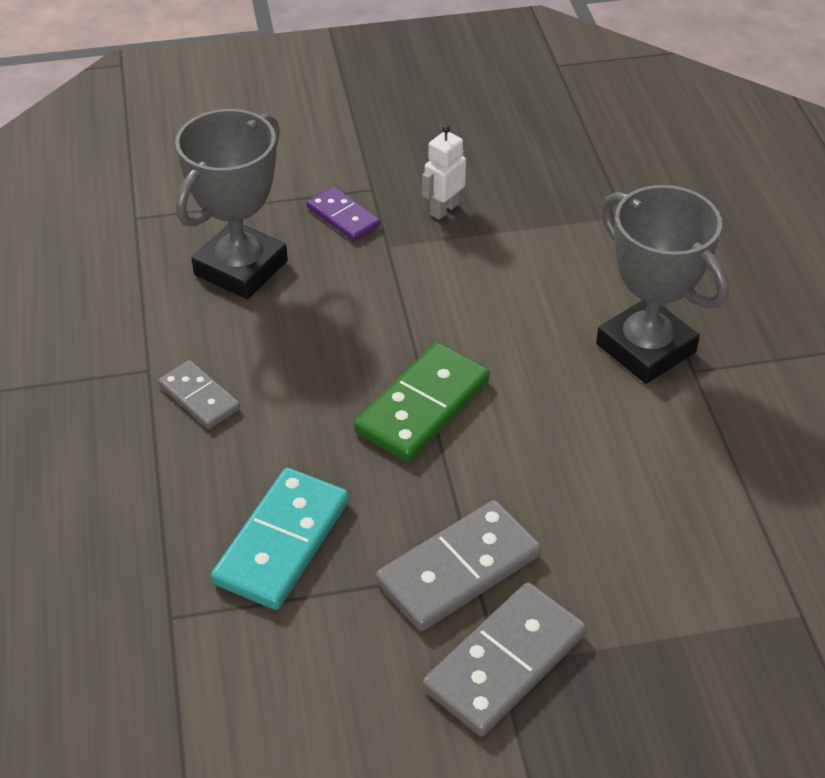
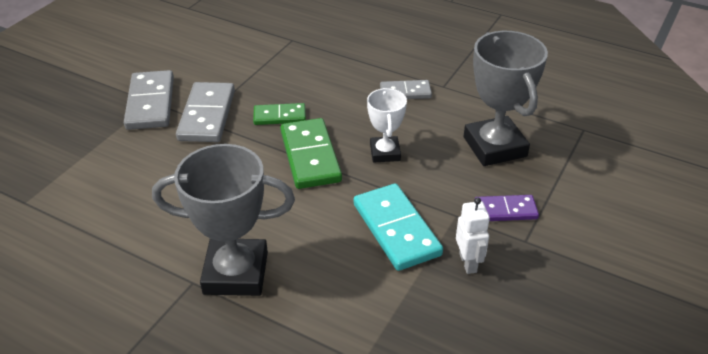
camera: 130 degrees right, 5 degrees down
turquoise domino [211,468,349,610] -> turquoise domino moved to [354,183,443,271]
none -> green domino [253,103,306,125]
none -> white trophy [367,88,407,163]

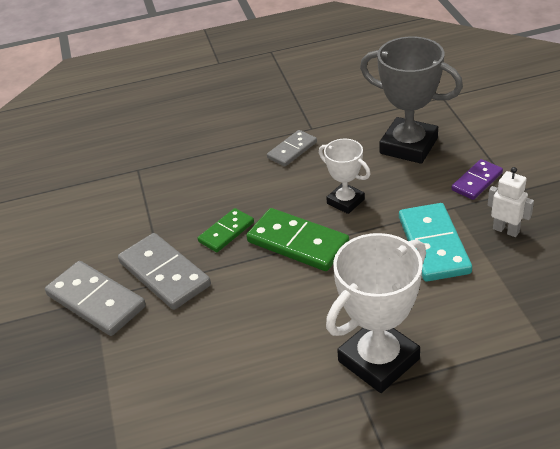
camera: 40 degrees left, 0 degrees up
grey trophy [152,144,295,296] -> white trophy [326,233,426,393]
turquoise domino [354,183,443,271] -> turquoise domino turned 60 degrees clockwise [399,203,472,282]

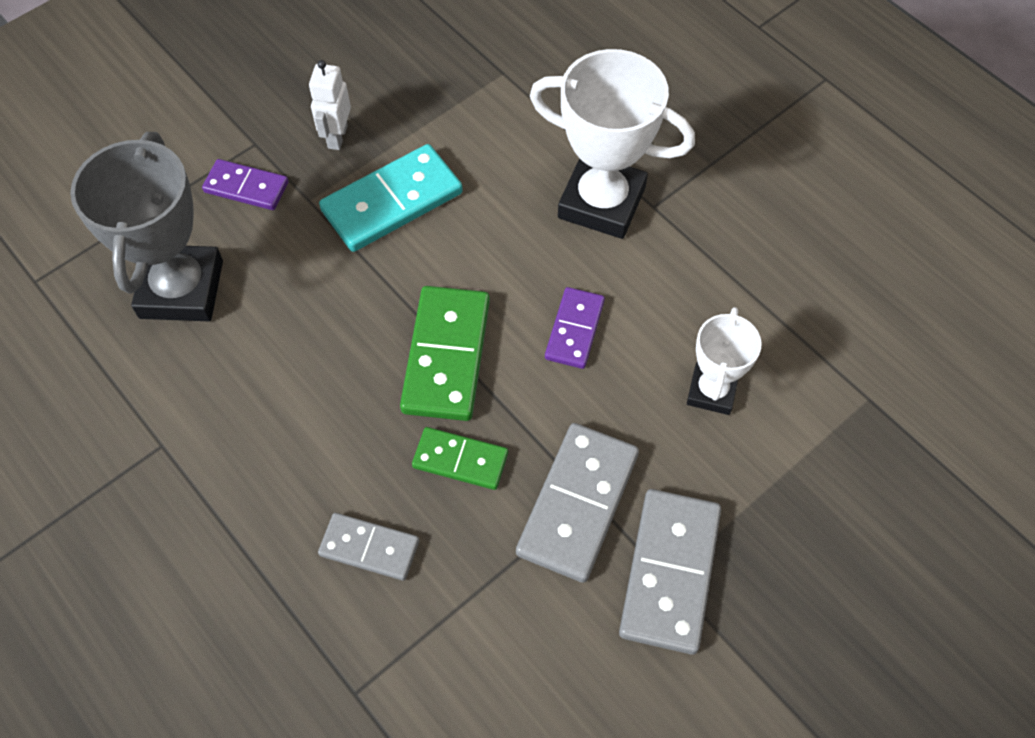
camera: 120 degrees left, 20 degrees up
grey domino [267,130,317,167] -> grey domino moved to [318,513,419,581]
white trophy [319,139,370,214] -> white trophy moved to [687,307,762,415]
none -> purple domino [545,287,605,369]

